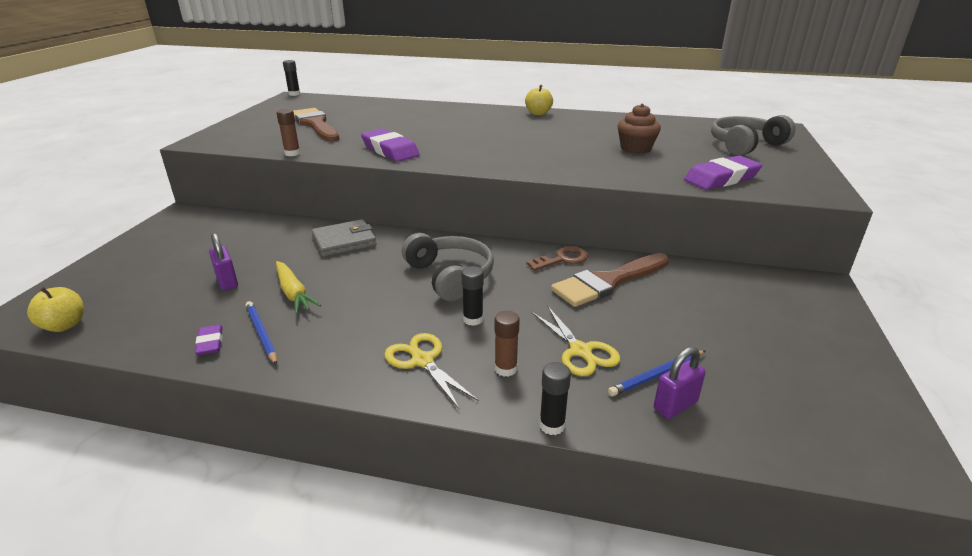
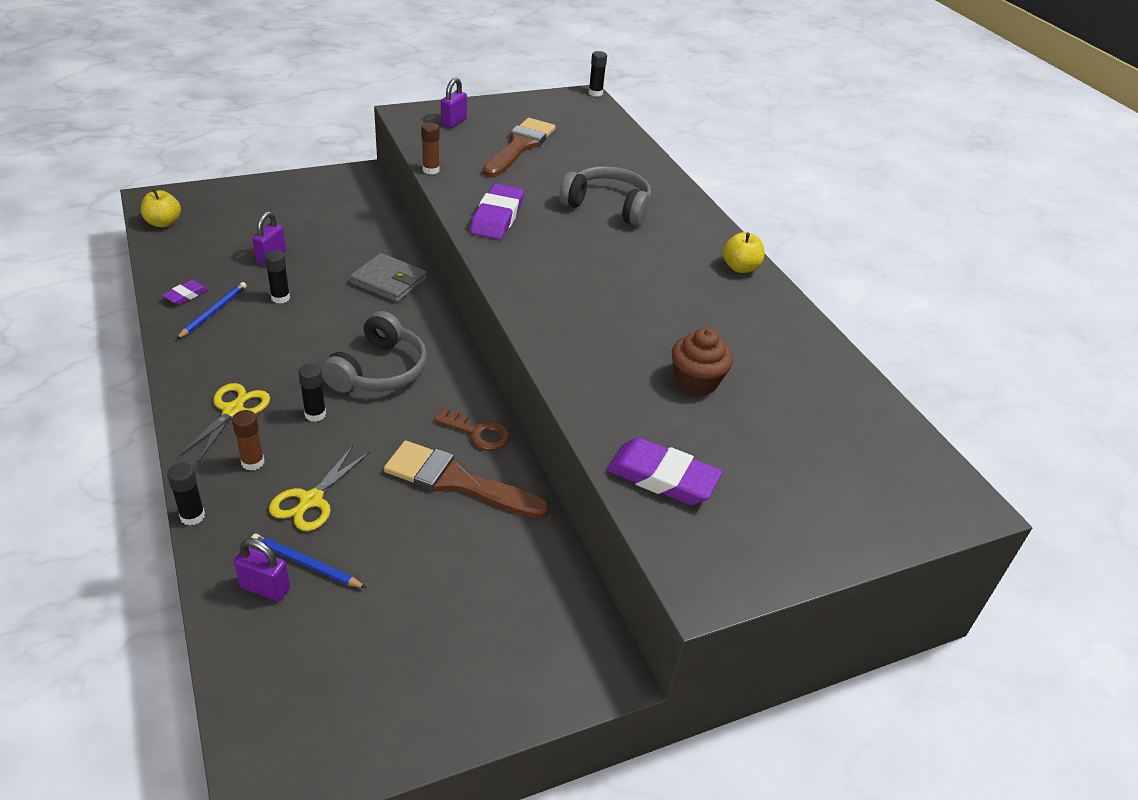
camera: 50 degrees right, 10 degrees up
yellow carrot [276,261,321,314] -> black glue stick [264,250,290,304]
grey headphones [711,115,796,156] -> grey headphones moved to [560,166,651,226]
none -> purple padlock [441,78,467,128]

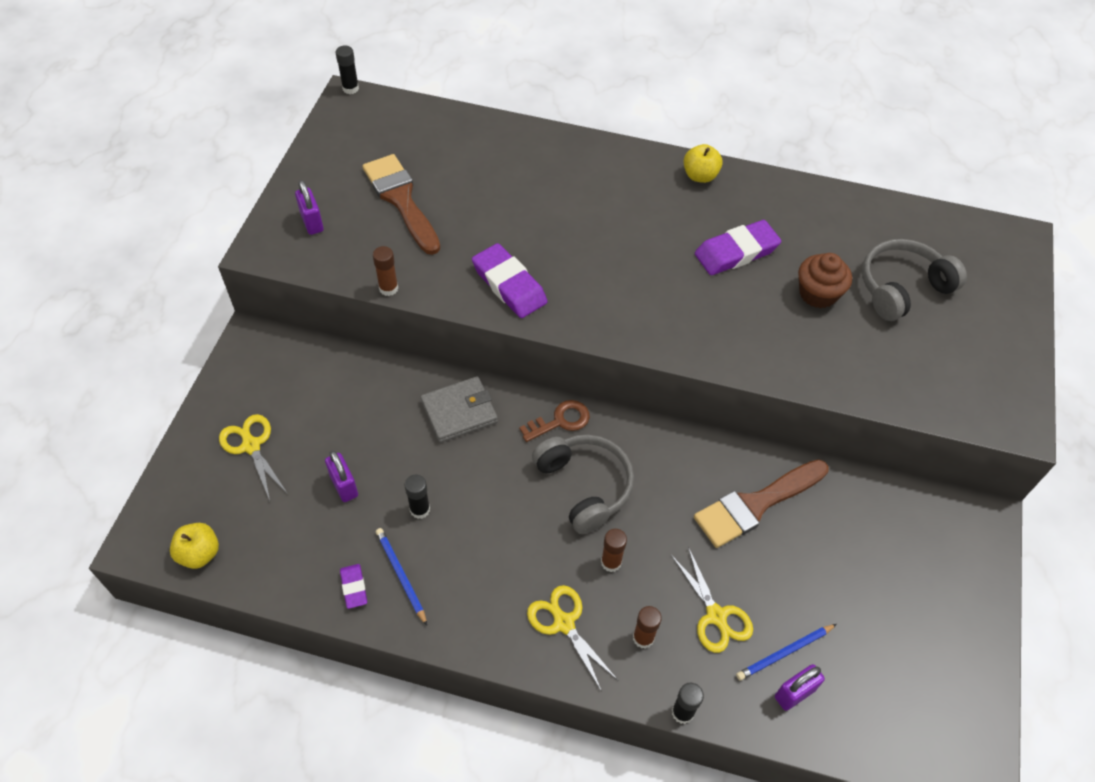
camera: 50 degrees left, 15 degrees up
black glue stick [298,363,326,422] -> brown glue stick [601,529,627,572]
brown key [434,408,510,451] -> brown key moved to [519,400,590,442]
grey headphones [560,166,651,226] -> grey headphones moved to [862,239,967,321]
purple eraser [606,437,723,505] -> purple eraser moved to [695,220,781,275]
none -> yellow scissors [219,414,288,501]

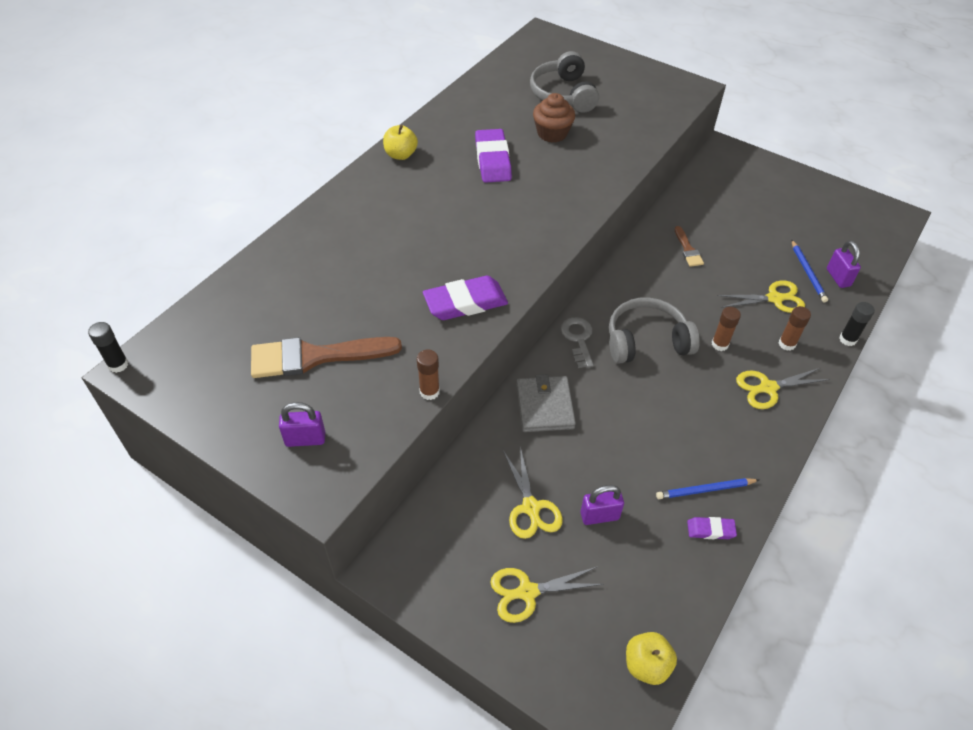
camera: 70 degrees left, 5 degrees down
black glue stick [404,475,430,519] -> none
brown key [519,400,590,442] -> grey key [561,317,594,368]
brown brush [694,459,828,548] -> brown brush [675,226,704,267], size x0.48
none -> yellow scissors [503,447,563,539]

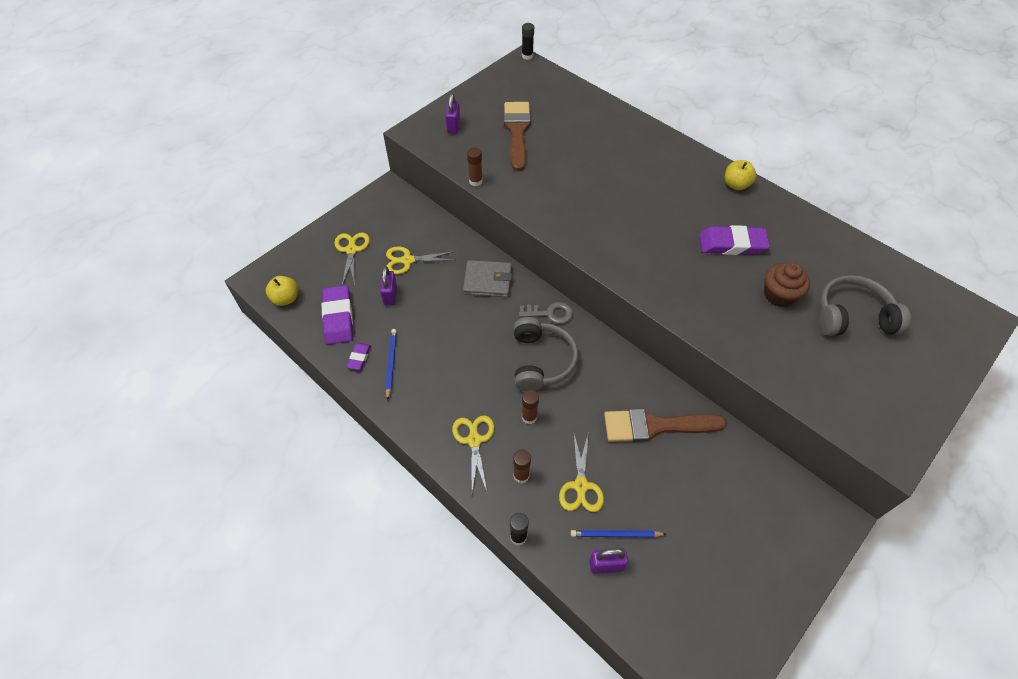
camera: 100 degrees right, 5 degrees up
purple eraser [423,276,508,320] -> purple eraser moved to [322,285,353,345]
brown brush [675,226,704,267] -> brown brush [604,409,727,442], size x2.07

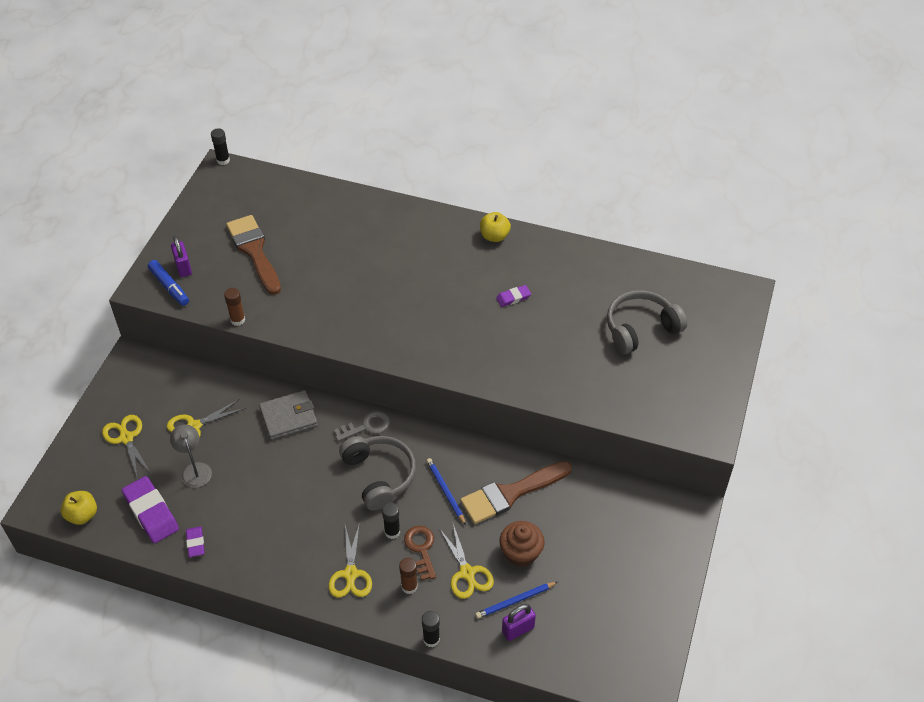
camera: 25 degrees left, 5 degrees down
purple padlock [380,266,397,306] -> grey lamp [170,425,212,488]
blue pencil [386,329,397,400] -> blue pencil moved to [426,458,466,525]
yellow scissors [452,415,494,492] -> yellow scissors turned 150 degrees counterclockwise [328,522,372,598]
brown glue stick [522,390,539,424] -> black glue stick [382,503,400,539]
purple eraser [699,225,770,255] -> purple eraser [496,285,531,307], size x0.52
brown cupcake [764,262,810,307] -> brown cupcake moved to [499,521,545,567]
none -> blue marker [148,260,189,306]
none -> brown key [404,526,436,580]

